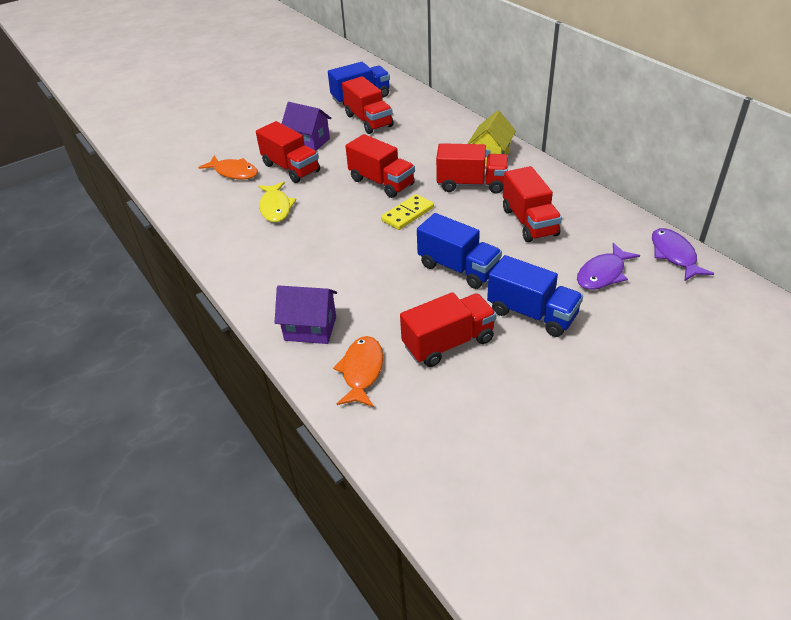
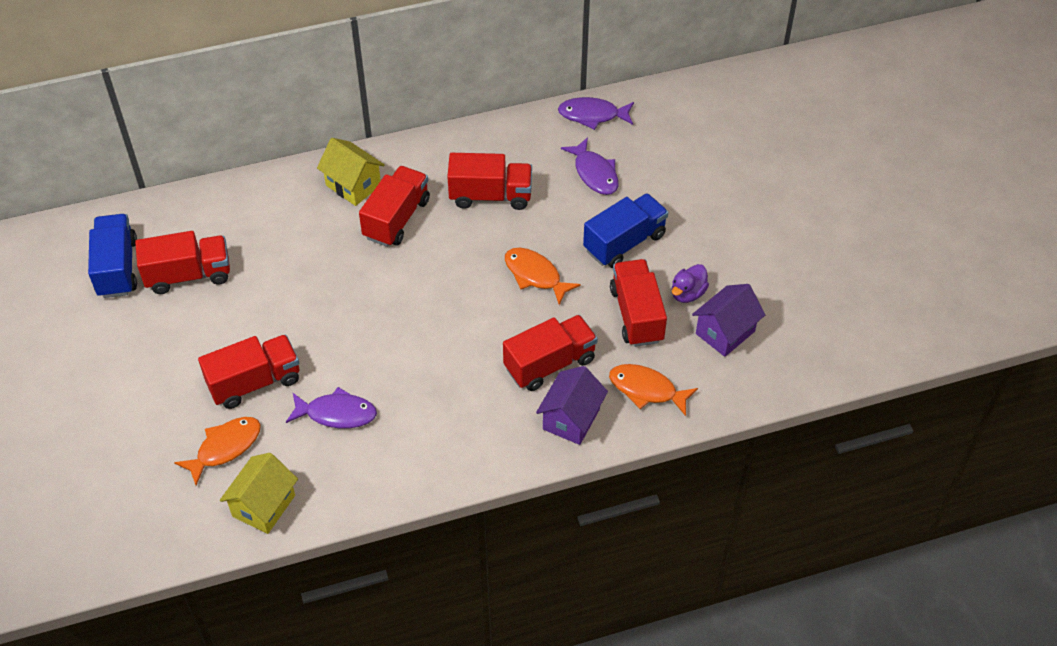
camera: 75 degrees left, 10 degrees up
yellow fish [258,182,296,222] -> purple fish [286,387,377,429]
purple house [281,102,332,151] -> purple house moved to [692,284,765,357]
red truck [345,134,415,198] -> red truck moved to [503,315,598,391]
yellow domino [381,194,434,230] -> none
blue truck [417,213,502,289] -> orange fish [505,248,581,305]
none -> yellow house [219,453,298,534]
none -> purple duck [672,264,709,303]

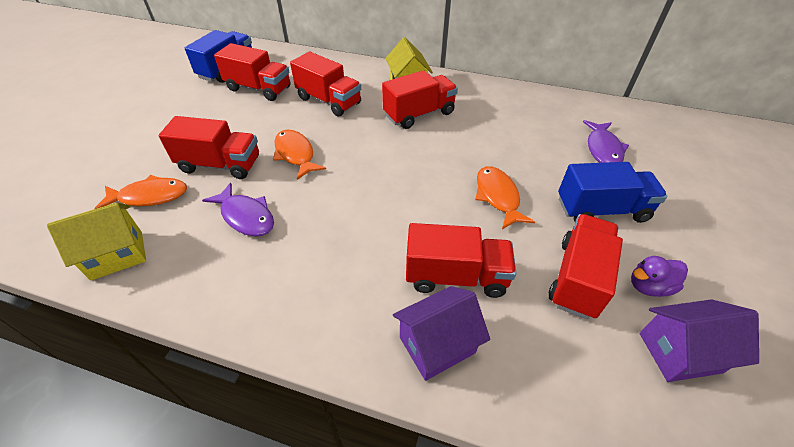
camera: 35 degrees right, 5 degrees down
red truck [447,153,532,210] -> red truck moved to [290,52,361,117]
purple fish [558,97,634,130] -> none
orange fish [609,364,698,416] -> orange fish moved to [273,130,326,180]

